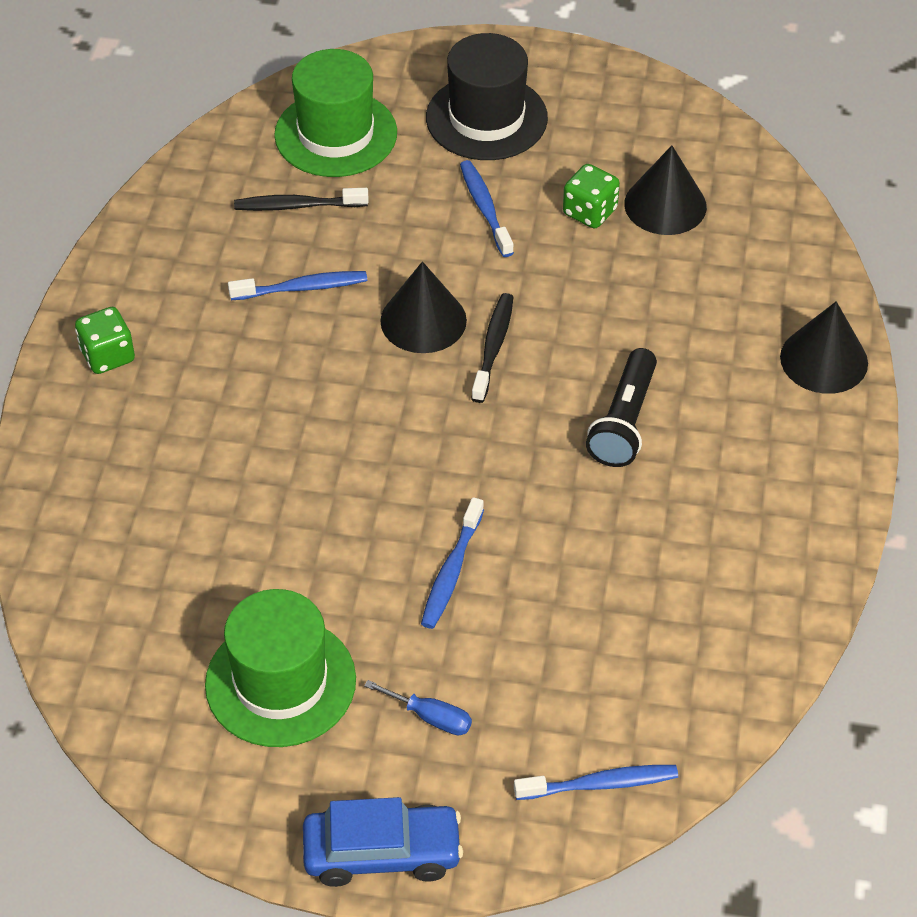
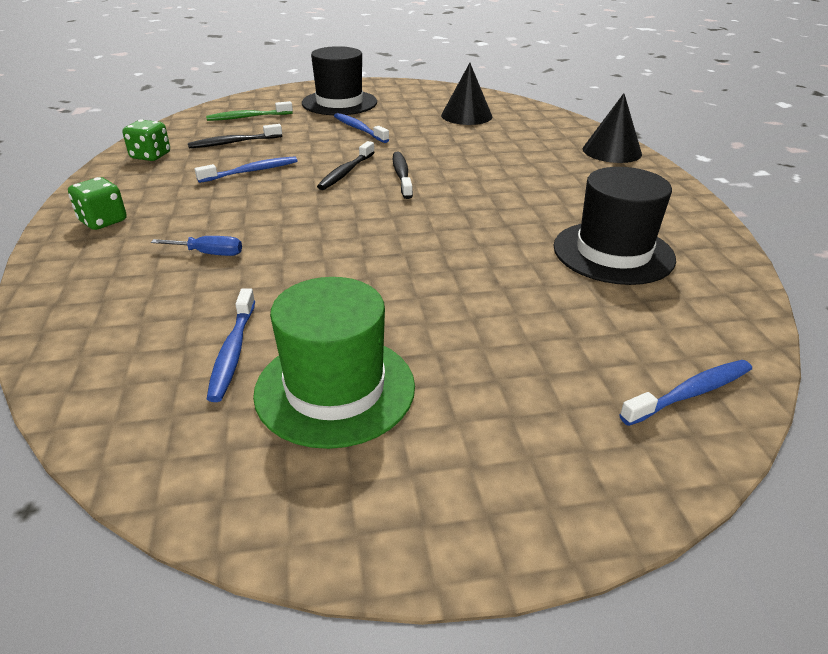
camera: 20 degrees left, 15 degrees down
green hat [274,49,397,177] -> green toothbrush [206,101,293,121]
blue car [303,797,463,887] -> none
blue screwdriver [364,680,472,735] -> blue screwdriver moved to [151,236,242,256]
black cone [380,261,467,353] -> black toothbrush [317,141,375,190]
blue toothbrush [421,497,484,629] -> blue toothbrush moved to [207,288,255,402]
green dice [563,164,620,228] -> green dice moved to [123,119,170,161]
black flashlight [586,348,657,467] -> none
none -> black hat [553,167,676,285]

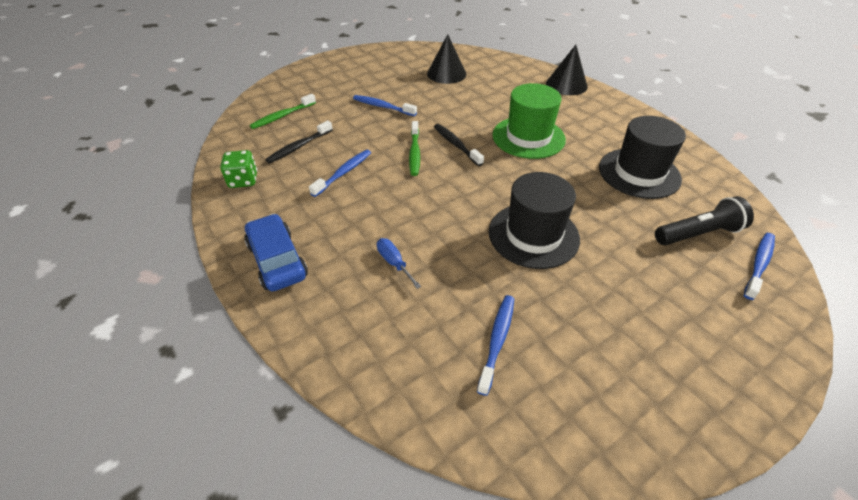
camera: 25 degrees left, 10 degrees up
green dice [68,177,127,230] -> blue car [244,213,308,292]
blue screwdriver [151,236,242,256] -> blue screwdriver turned 105 degrees counterclockwise [377,238,421,289]
blue toothbrush [207,288,255,402] -> blue toothbrush turned 135 degrees counterclockwise [477,295,514,396]
green hat [253,277,415,449] -> green hat moved to [492,83,566,159]
black hat [302,46,377,115] -> black hat moved to [488,172,580,269]
black toothbrush [317,141,375,190] -> green toothbrush [409,121,420,176]
none -> black flashlight [655,196,754,245]

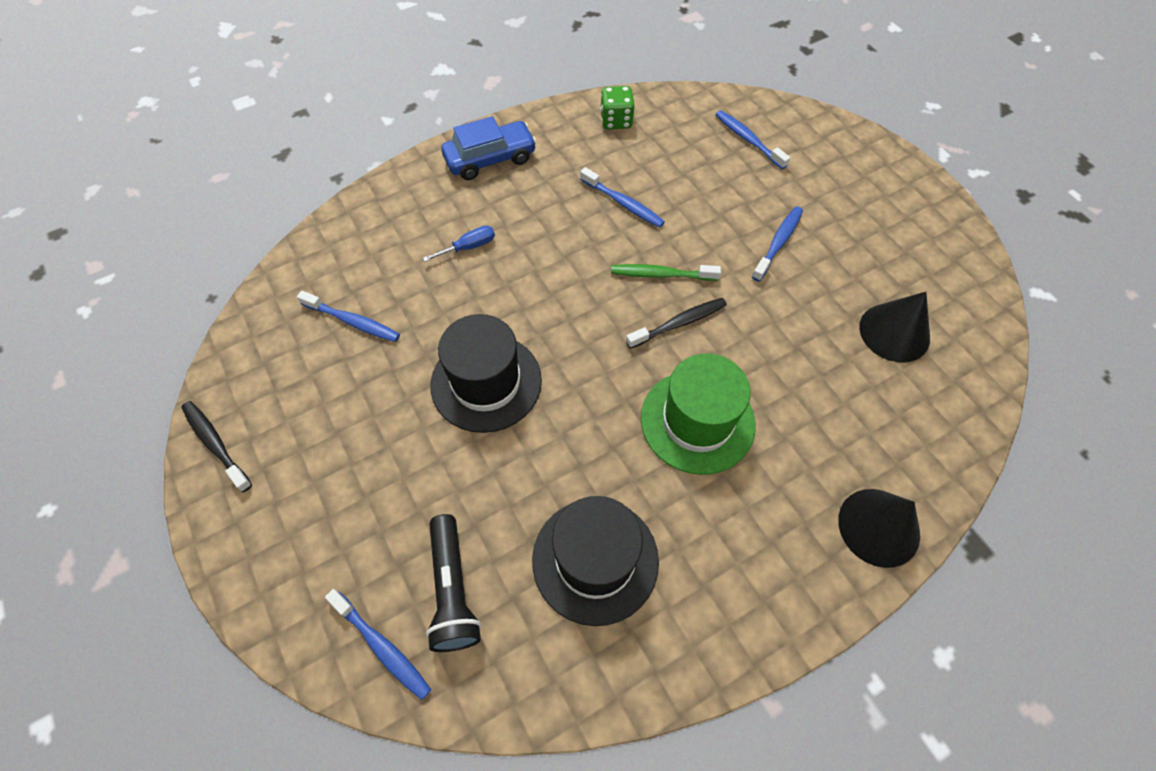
camera: 95 degrees right, 15 degrees up
green toothbrush [250,94,316,129] -> blue toothbrush [715,110,790,169]
black toothbrush [265,120,333,164] -> black toothbrush moved to [181,401,252,492]

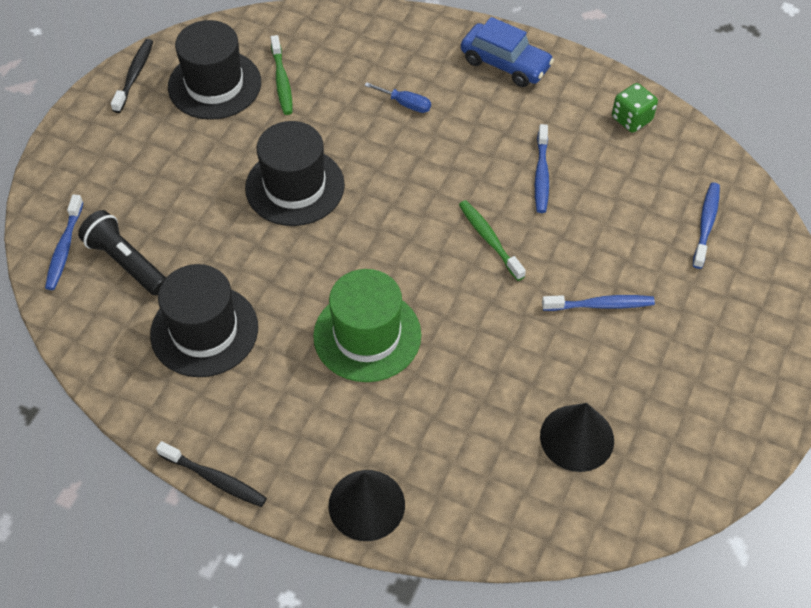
camera: 55 degrees right, 5 degrees down
blue toothbrush [297,291,400,342] -> green toothbrush [271,35,293,115]
black flashlight [426,514,481,652] -> black flashlight turned 90 degrees clockwise [78,210,166,296]
black toothbrush [626,298,727,349] -> black toothbrush moved to [156,441,267,507]
none -> black hat [168,20,261,120]

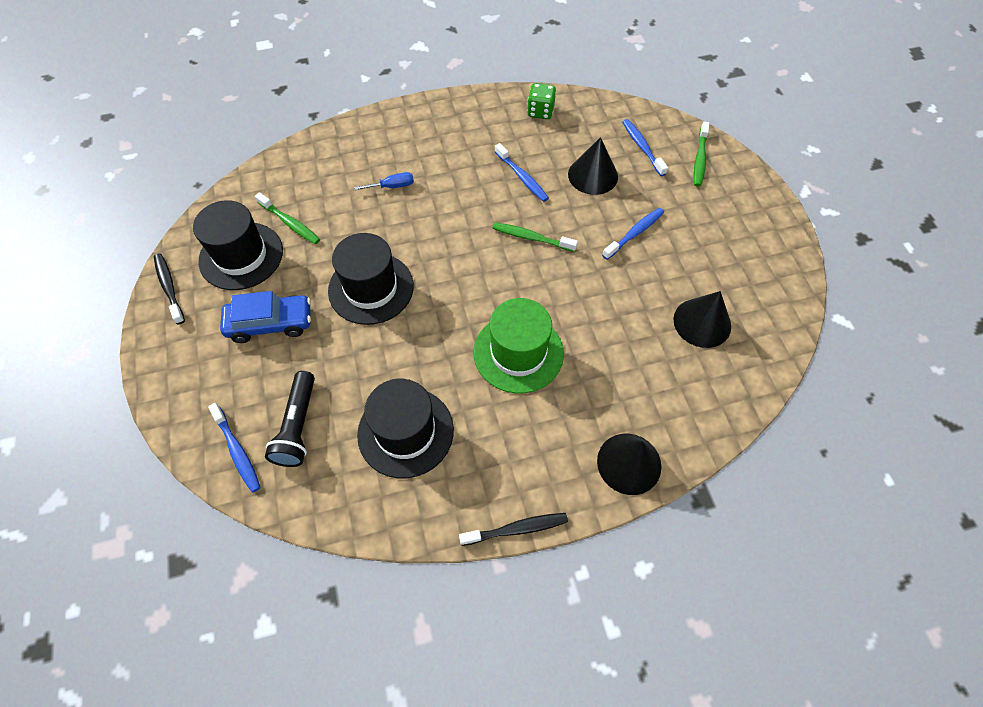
camera: 40 degrees left, 5 degrees up
black flashlight [78,210,166,296] -> black flashlight turned 90 degrees counterclockwise [265,371,315,467]
blue car [461,17,554,87] -> blue car moved to [220,291,311,343]
none -> black cone [568,137,618,195]
none -> green toothbrush [694,121,710,187]

